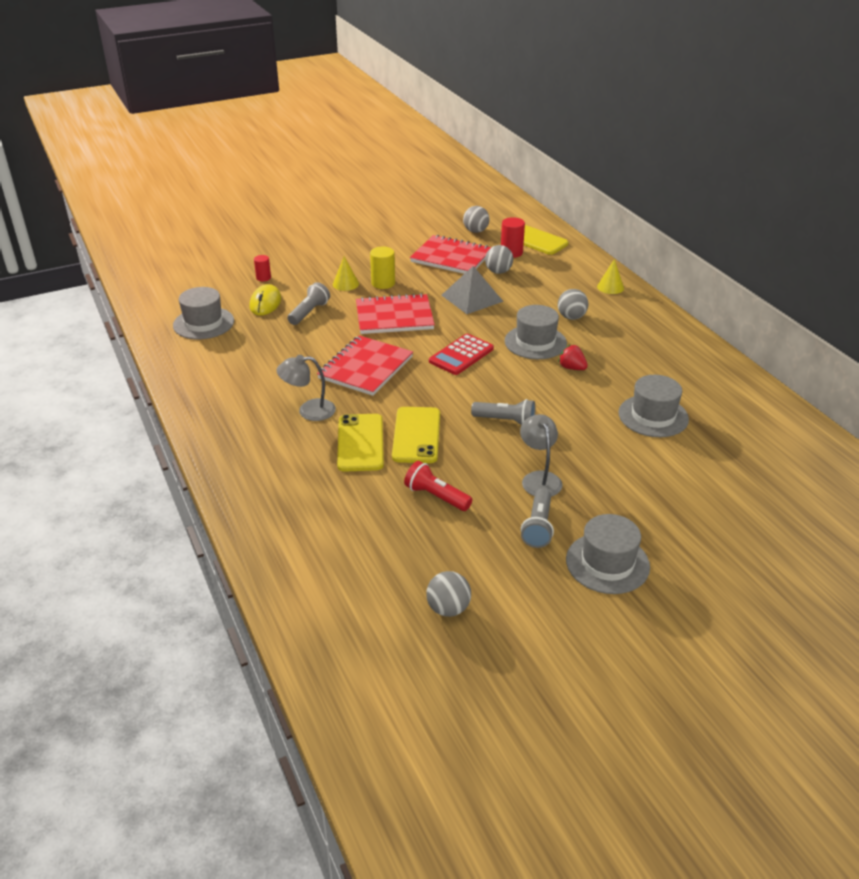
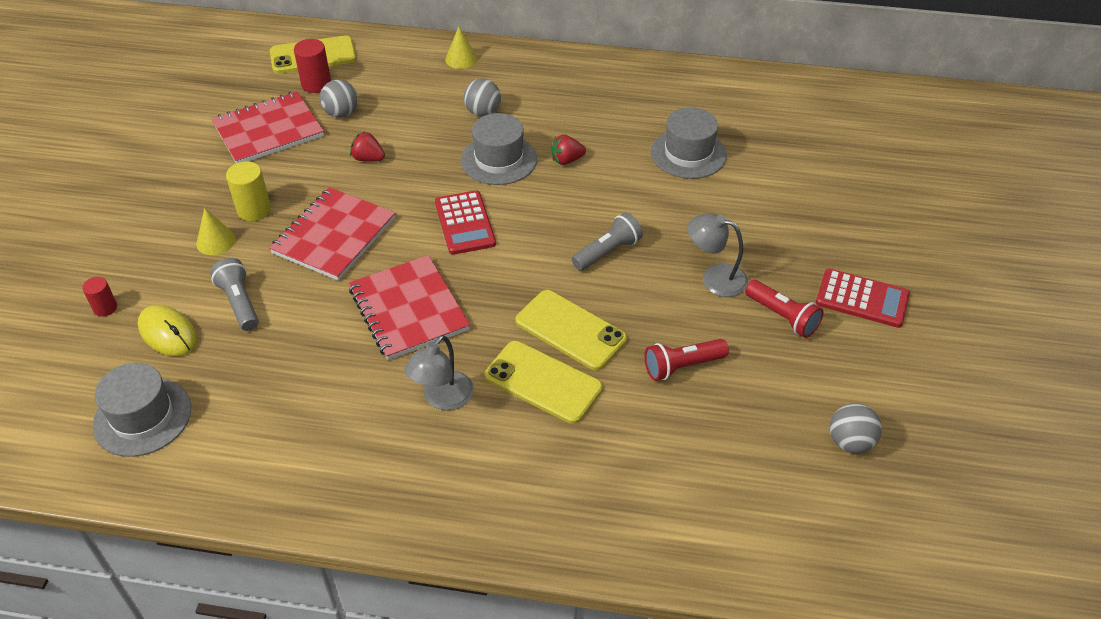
camera: 55 degrees left, 10 degrees up
grey pyramid [442,266,504,314] -> red strawberry [350,132,385,162]
grey ball [463,206,490,233] -> none
grey flashlight [521,488,554,548] -> red flashlight [745,280,824,338]
grey hat [566,514,650,594] -> red calculator [816,268,910,328]

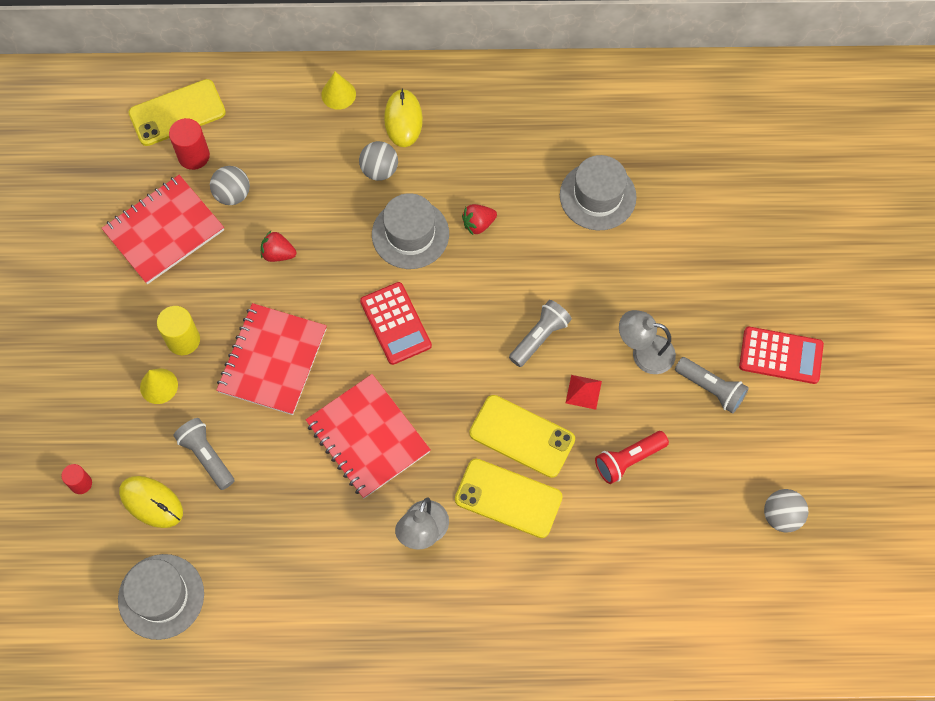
camera: 10 degrees left, 20 degrees up
red flashlight [745,280,824,338] -> grey flashlight [675,357,749,414]
none -> yellow mouse [384,89,423,147]
none -> red pyramid [566,375,602,410]

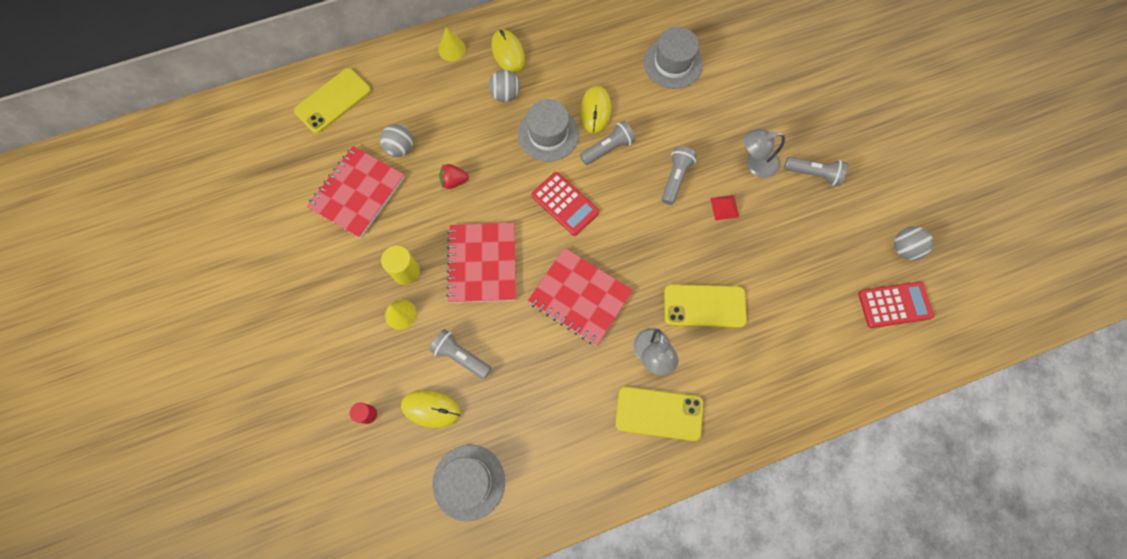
camera: 20 degrees left, 5 degrees up
red cylinder [169,118,210,170] -> none
red strawberry [462,204,497,235] -> yellow mouse [580,86,611,134]
yellow phone [469,395,575,478] -> yellow phone moved to [616,387,703,441]
red flashlight [595,431,669,484] -> none
red calculator [739,327,824,384] -> red calculator moved to [858,281,934,328]
none -> grey flashlight [580,121,636,165]

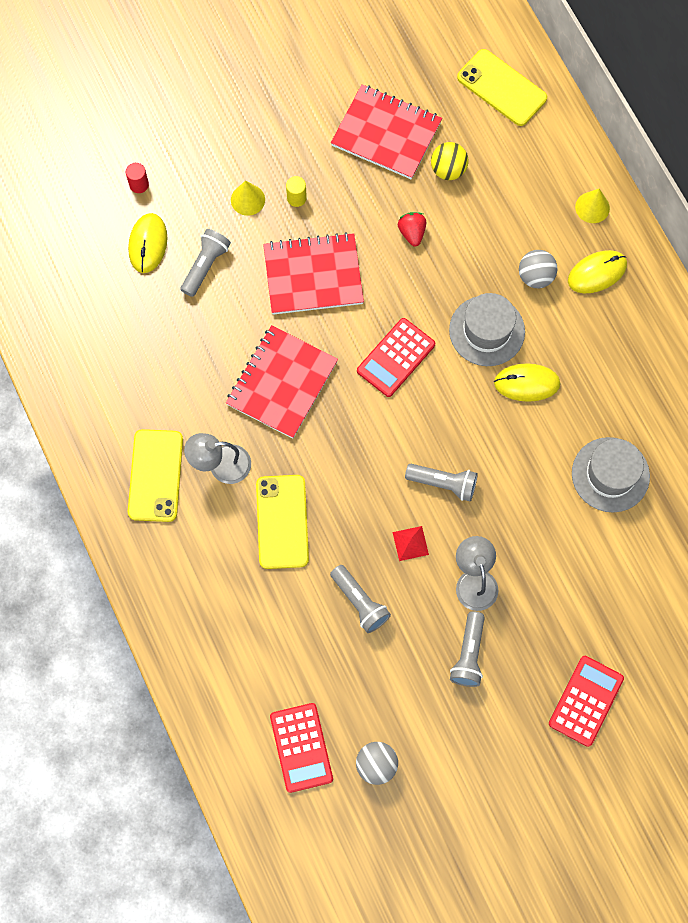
camera: 85 degrees right, 0 degrees up
grey ball [380,124,413,157] -> yellow ball [431,142,469,180]
yellow cylinder [381,246,420,285] -> yellow cylinder [286,176,307,207], size x0.63
grey hat [432,445,505,521] -> none
grey flashlight [580,121,636,165] -> grey flashlight moved to [330,565,391,633]
none -> red calculator [549,656,624,747]

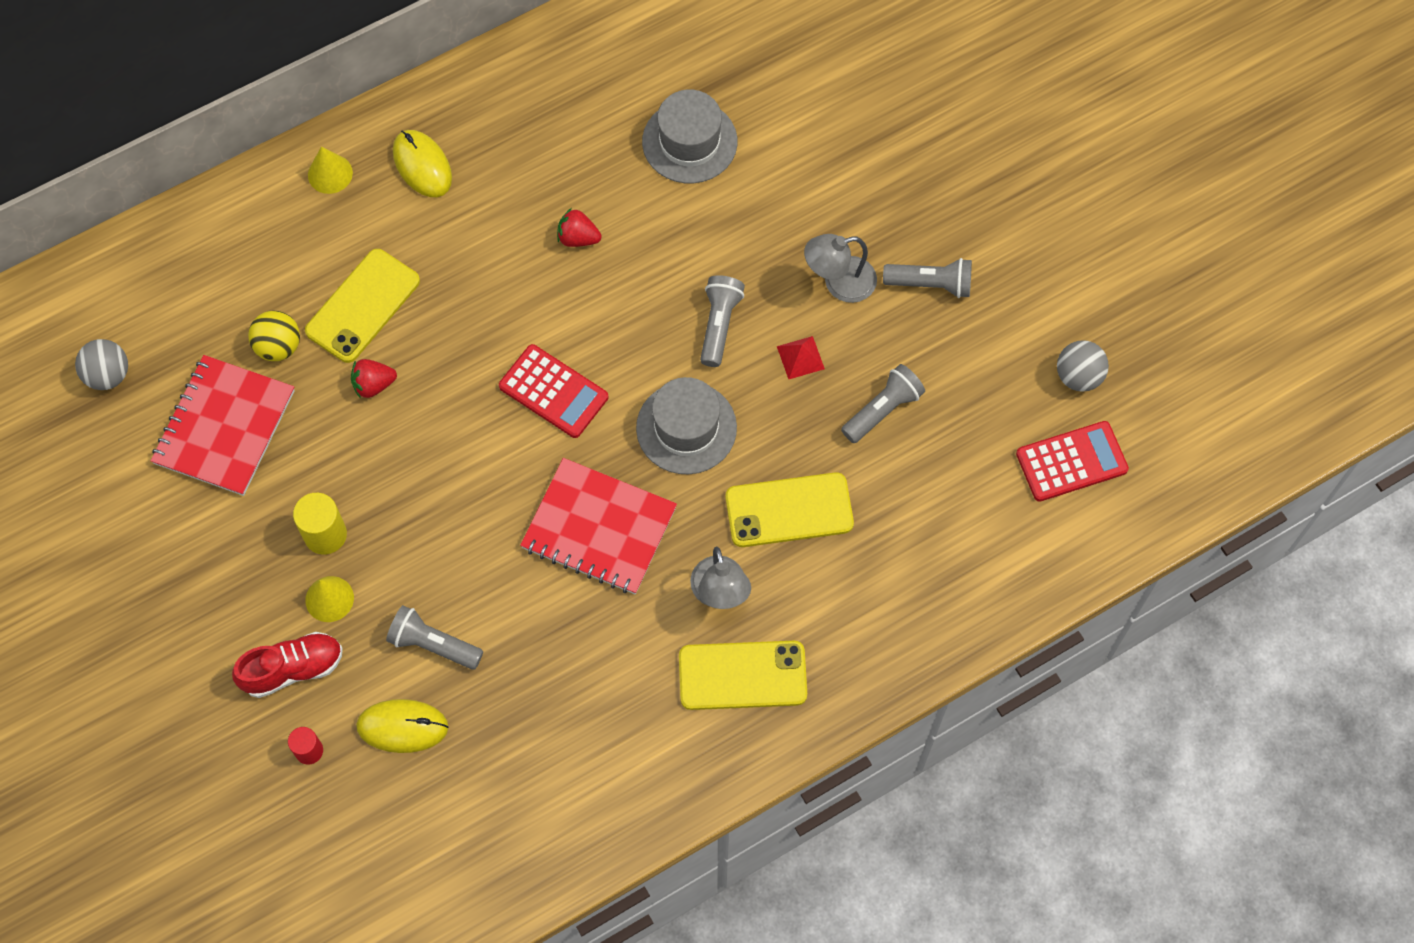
camera: 95 degrees left, 5 degrees down
red notebook [263,232,364,315] -> none
yellow cylinder [286,176,307,207] -> yellow cylinder [293,493,347,555], size x1.58
grey hat [449,293,525,366] -> grey hat moved to [636,377,737,474]
yellow phone [457,49,547,126] -> yellow phone moved to [305,249,420,363]
yellow mouse [494,363,561,402] -> red strawberry [557,208,602,247]
grey ball [519,250,557,288] -> grey ball moved to [75,339,128,390]
red calculator [549,656,624,747] -> none
none -> red shoe [232,632,343,698]

